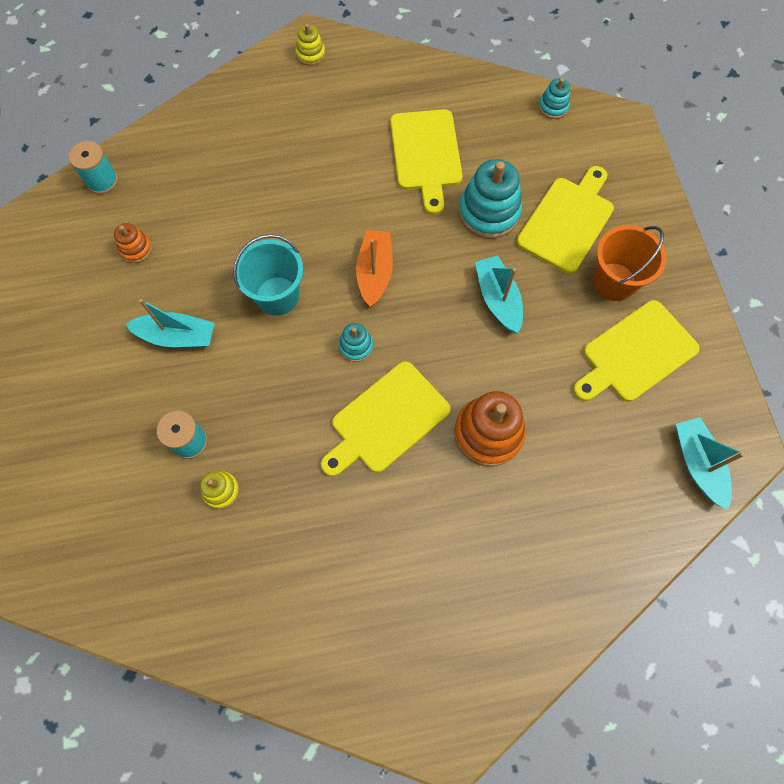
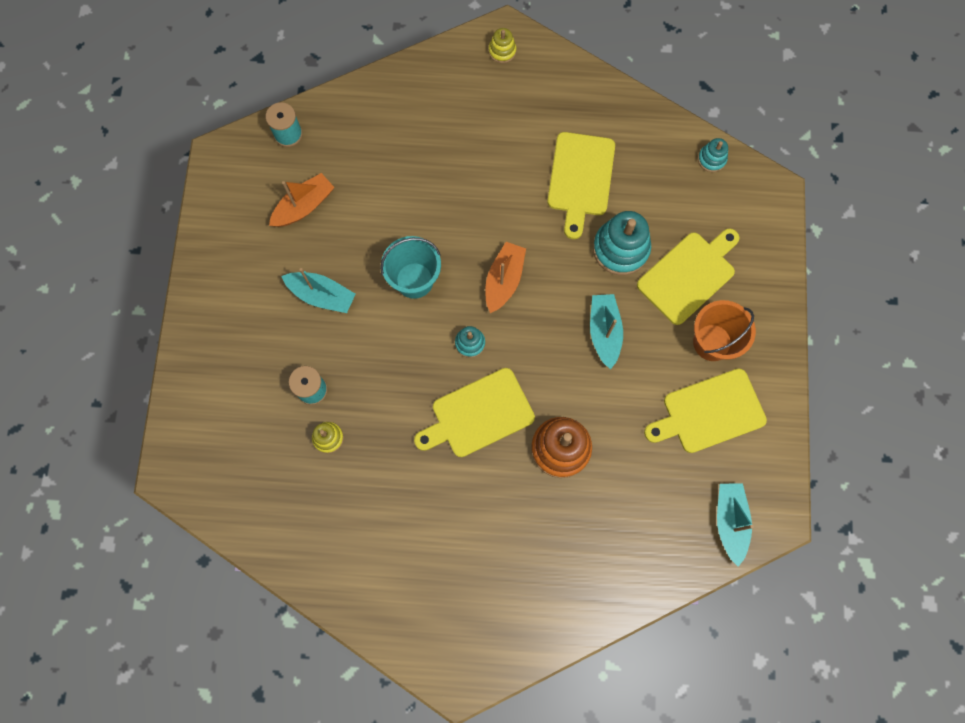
camera: 15 degrees right, 5 degrees up
orange stacking toy [114,223,152,263] -> orange boat [269,173,335,227]

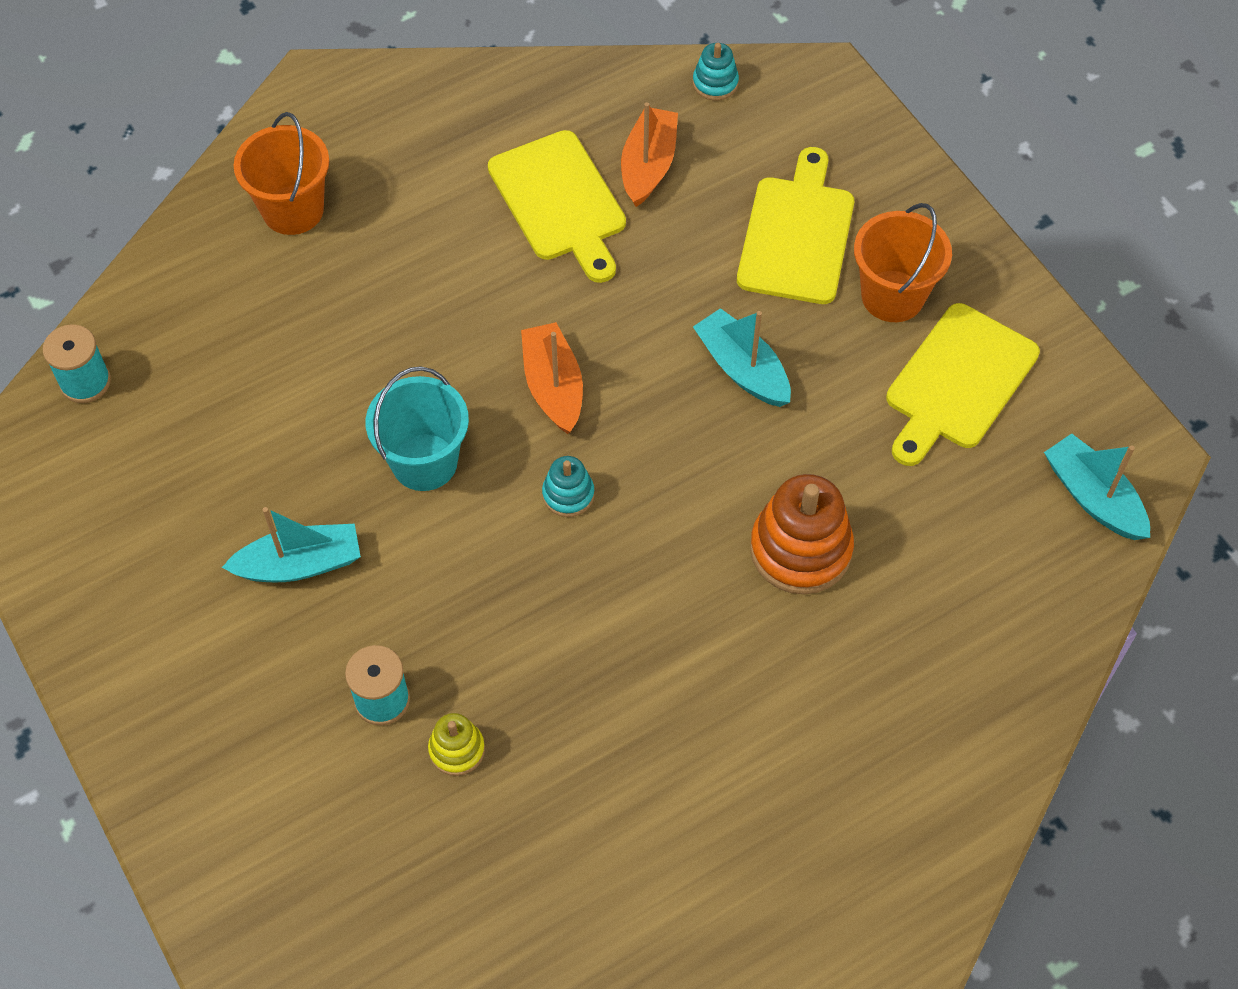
camera: 35 degrees left, 15 degrees down
orange boat [269,173,335,227] -> orange boat moved to [621,102,678,207]
yellow cutting board [414,368,535,457] -> none
yellow stacking toy [489,28,516,63] -> none
turquoise stacking toy [593,211,651,275] -> none
none -> orange bucket [234,112,329,235]

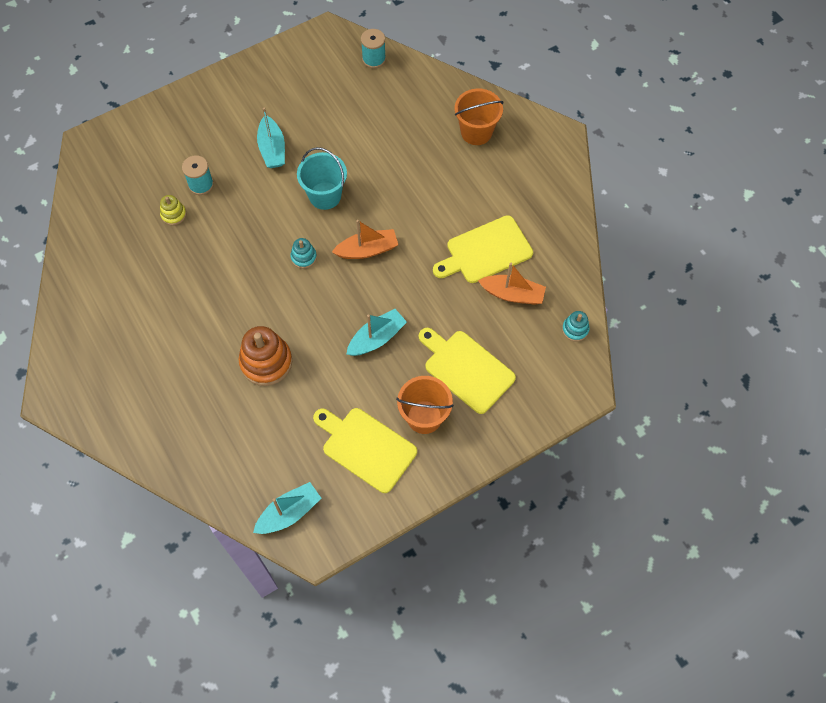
camera: 90 degrees right, 5 degrees up
yellow cutting board [737,147,854,304] -> yellow cutting board turned 150 degrees counterclockwise [419,328,516,414]

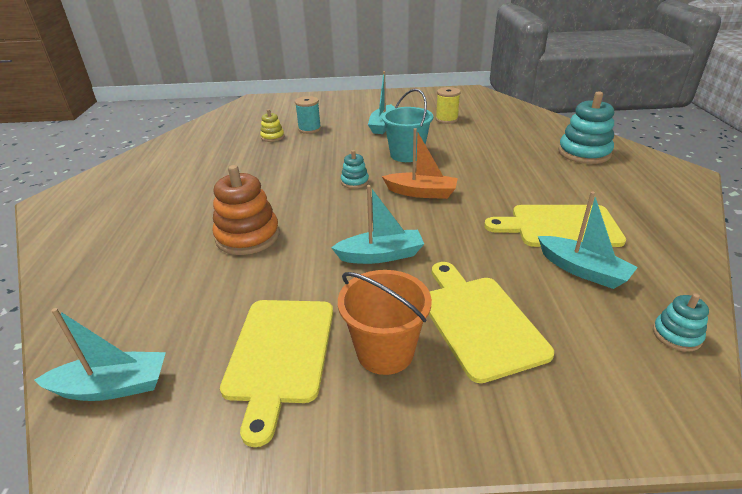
camera: 30 degrees right, 30 degrees down
yellow cutting board [313,408,417,493] -> yellow cutting board turned 150 degrees counterclockwise [220,300,333,447]
turquoise spool [361,29,386,68] -> none
orange bucket [455,89,504,145] -> turquoise stacking toy [558,91,614,164]
orange boat [478,263,546,305] -> turquoise boat [538,192,638,289]
none -> yellow spool [436,87,461,124]

